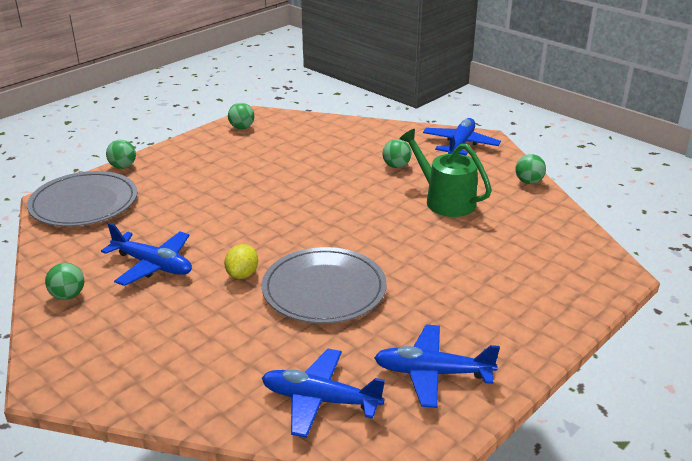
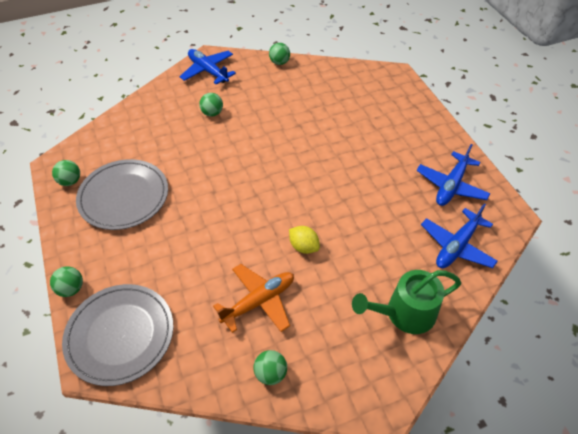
camera: 65 degrees left, 20 degrees up
blue plane [101,223,192,286] -> orange plane [213,264,294,333]
grey plate [262,247,387,324] -> grey plate moved to [76,159,168,230]
green watering can [399,129,492,217] -> green watering can moved to [352,270,461,334]

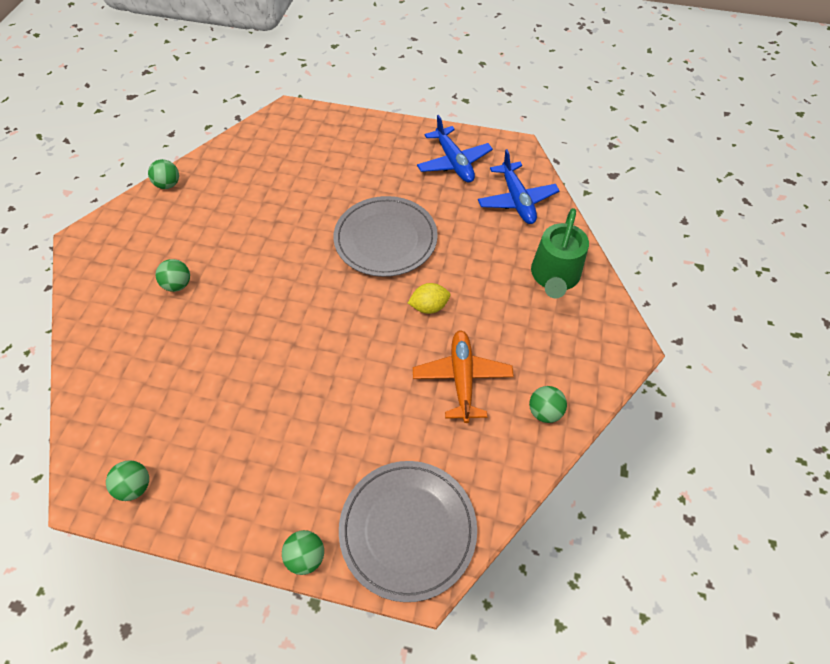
camera: 55 degrees left, 5 degrees up
grey plate [76,159,168,230] -> grey plate moved to [333,196,438,277]
blue plane [179,49,236,85] -> none

